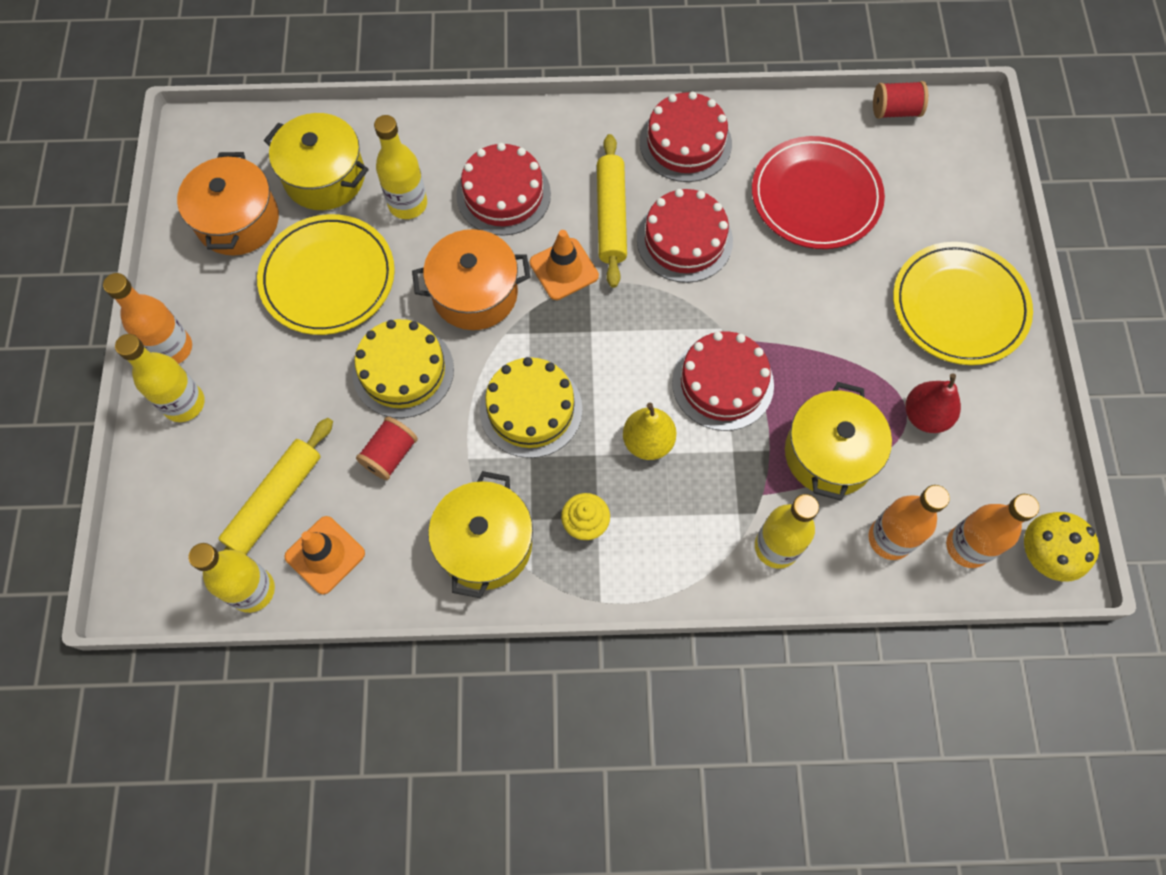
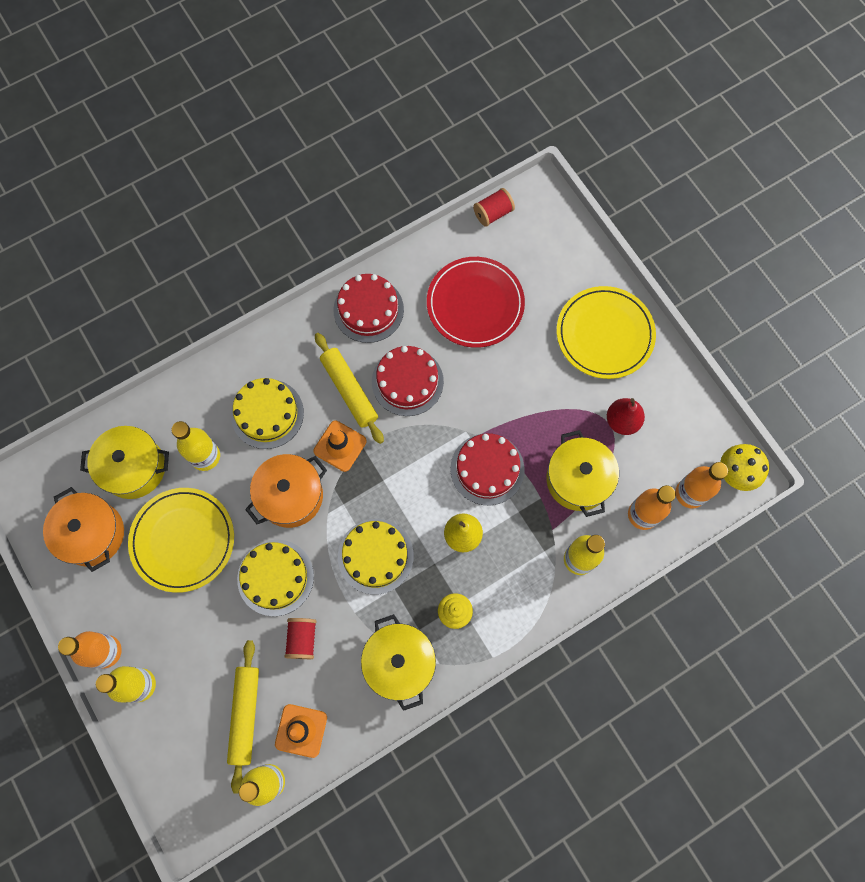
camera: 30 degrees left, 5 degrees up
red cake [456,143,551,236] -> yellow cake [231,378,304,449]

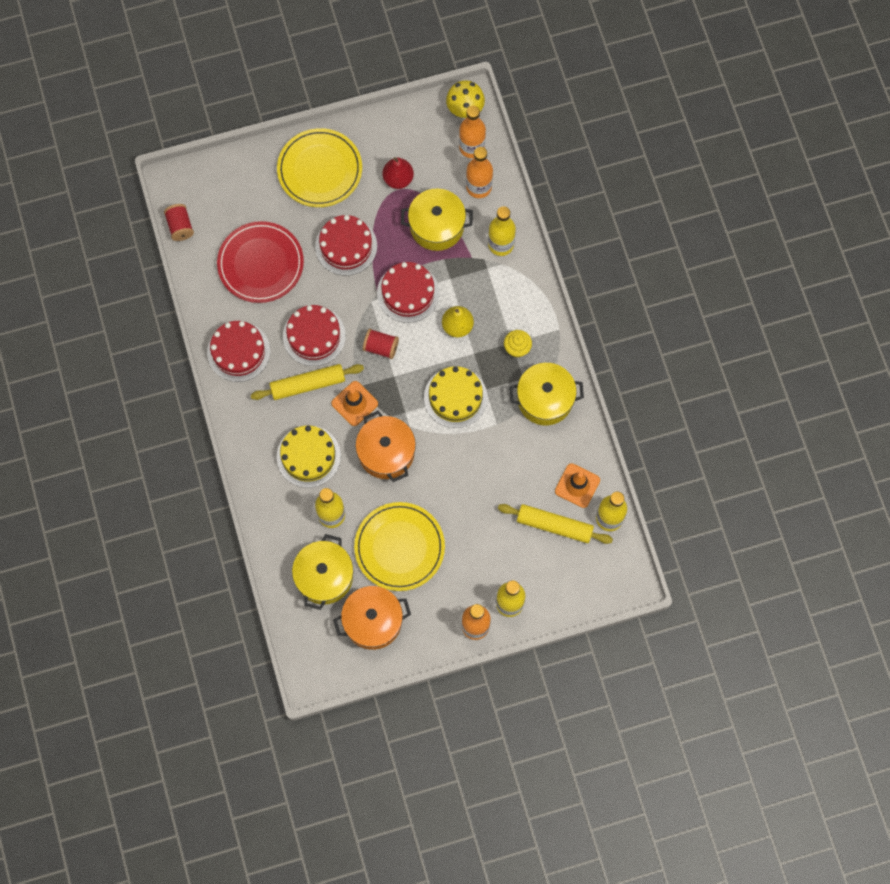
camera: 75 degrees left, 0 degrees up
yellow cake [237,540,314,616] -> none
red spool [284,618,317,659] -> red spool moved to [363,329,399,359]
none -> red cake [315,215,377,276]

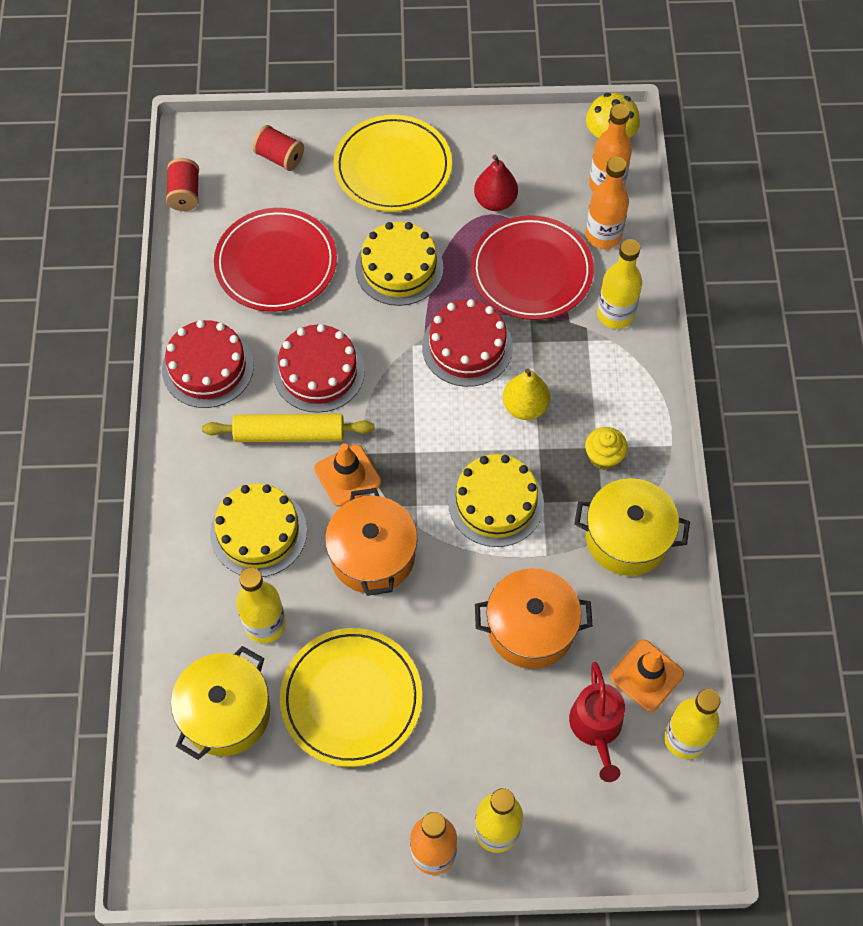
camera: 15 degrees right, 10 degrees down
red cake [315,215,377,276] -> yellow cake [355,222,443,306]
orange pot [333,586,411,650] -> orange pot moved to [475,568,593,669]
red spool [363,329,399,359] -> red spool moved to [253,125,304,171]
yellow pot [401,188,473,251] -> red plate [471,215,594,320]
yellow rolling pin [498,504,613,544] -> red watering can [569,662,625,782]

